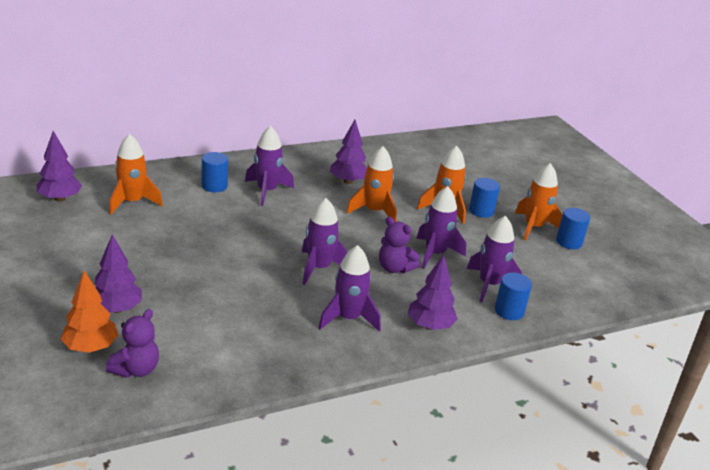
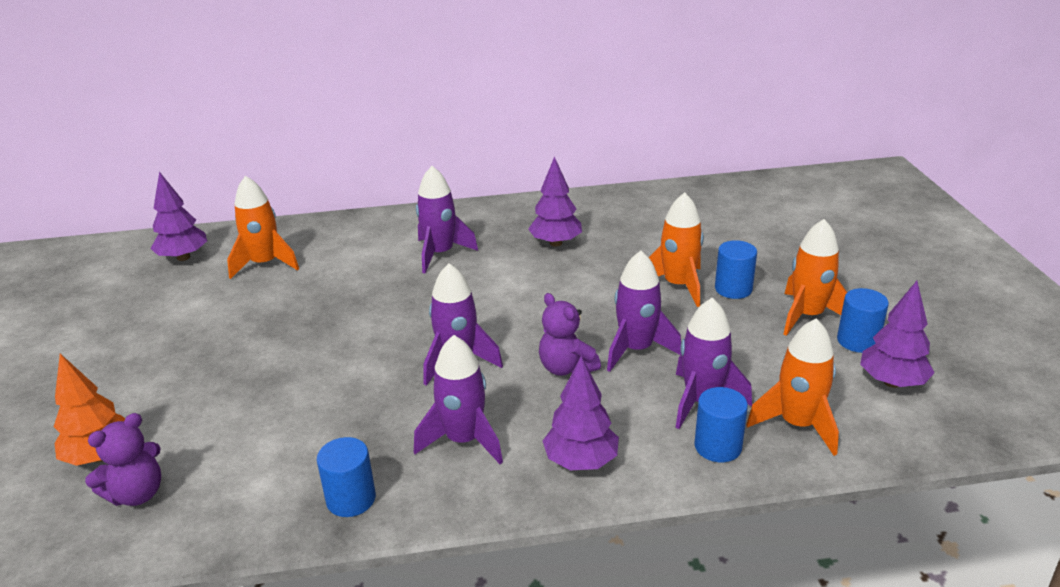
camera: 20 degrees right, 0 degrees up
purple tree [95,235,142,313] -> purple tree moved to [860,281,935,388]
blue cylinder [202,152,228,192] -> blue cylinder moved to [317,437,376,517]
orange rocket [346,146,397,222] -> orange rocket moved to [746,318,839,456]

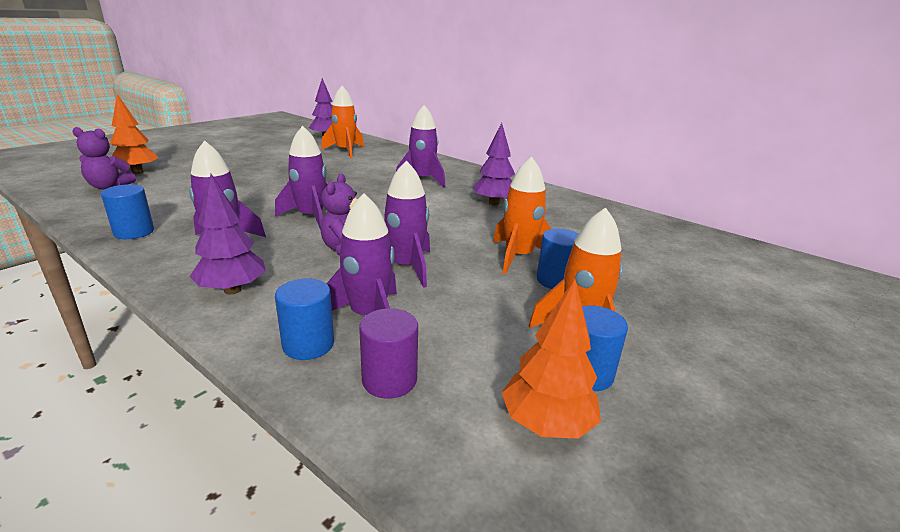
camera: 45 degrees right, 5 degrees down
orange rocket [746,318,839,456] -> purple cylinder [359,308,418,399]
purple tree [860,281,935,388] -> orange tree [502,279,601,439]

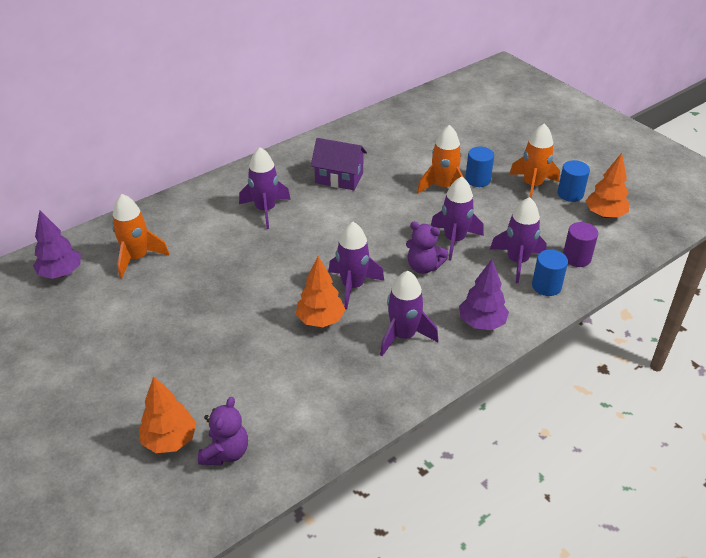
camera: 75 degrees left, 15 degrees up
blue cylinder [101,184,154,239] -> none
purple tree [472,123,515,206] -> purple house [311,138,367,190]
none -> orange tree [296,256,345,327]

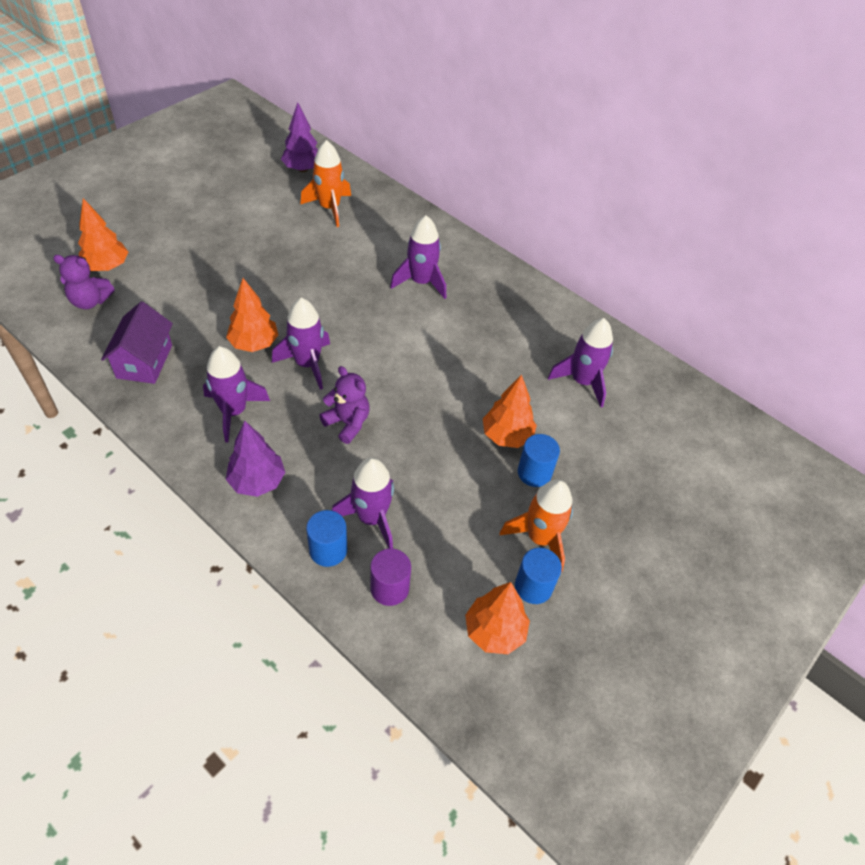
camera: 75 degrees right, 10 degrees up
purple house [311,138,367,190] -> purple house moved to [101,301,173,384]
purple teddy bear [406,222,448,274] -> purple teddy bear turned 120 degrees clockwise [319,366,370,444]
orange rocket [417,125,464,194] -> orange tree [483,374,537,448]
purple rocket [431,176,484,260] -> purple rocket moved to [548,318,613,407]

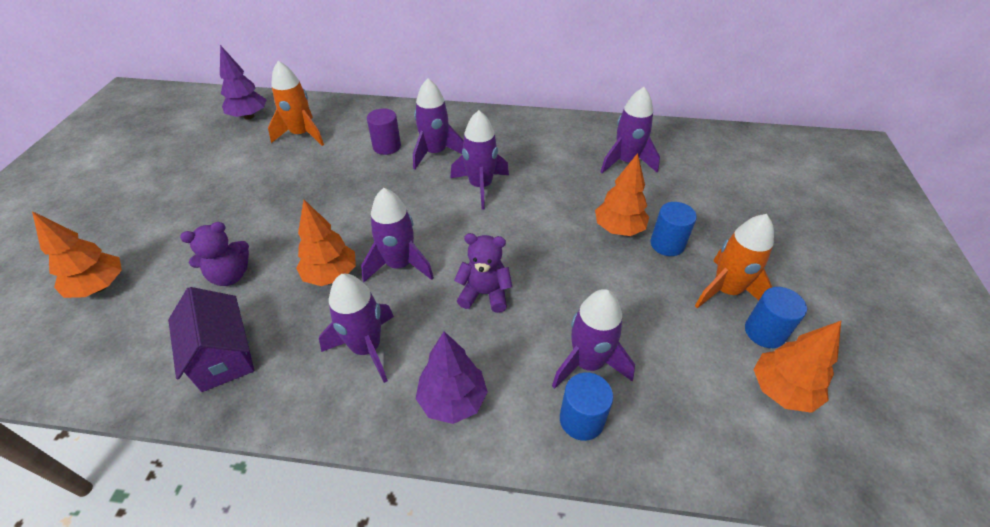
camera: 30 degrees left, 5 degrees down
purple teddy bear [53,255,115,309] -> purple teddy bear moved to [180,222,249,286]
purple cylinder [370,548,411,606] -> purple cylinder moved to [367,108,401,155]
none -> purple rocket [450,110,509,210]

